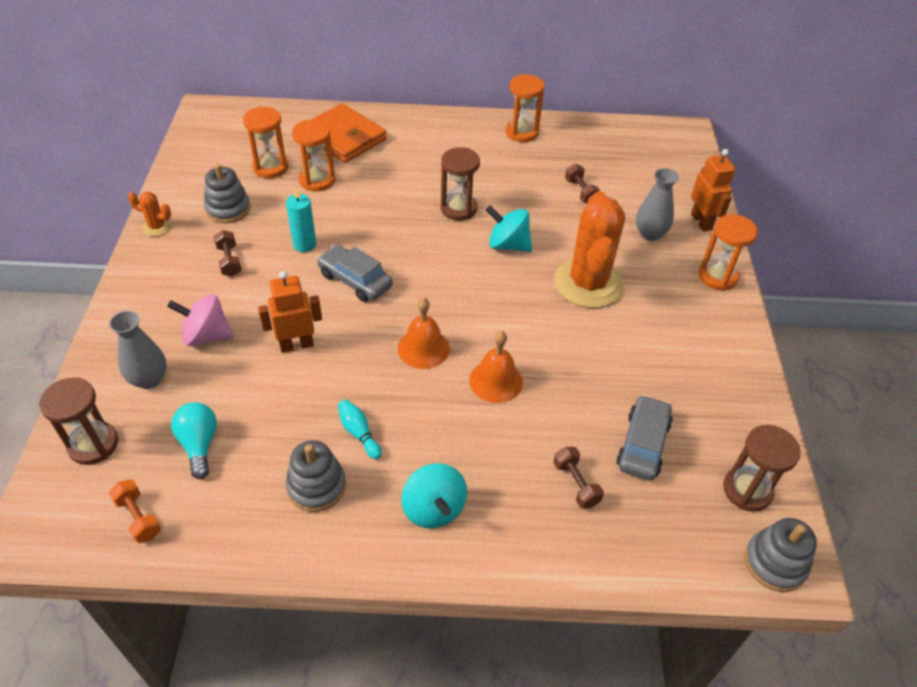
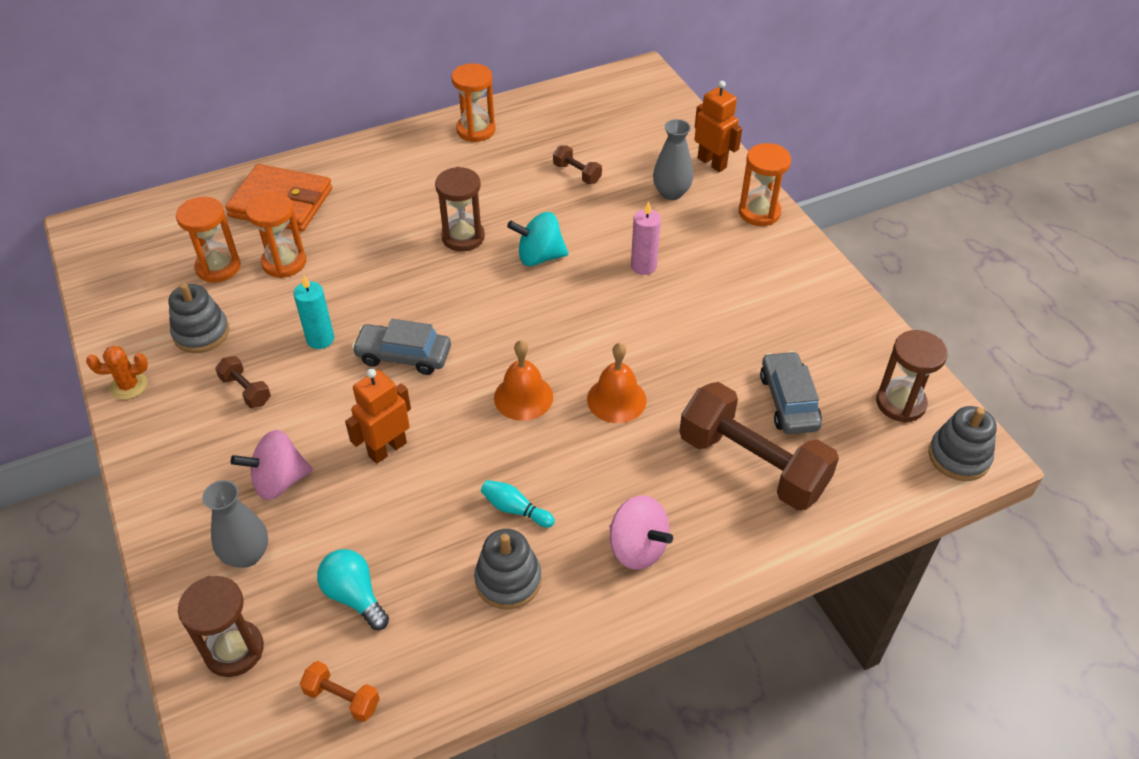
camera: 25 degrees left, 0 degrees up
turquoise spinning top [401,463,467,528] -> pink spinning top [609,495,673,570]
brown dumbbell [553,447,604,509] -> brown dumbbell [679,382,839,511], size x2.32
orange cactus [554,191,625,308] -> pink candle [631,201,661,275]

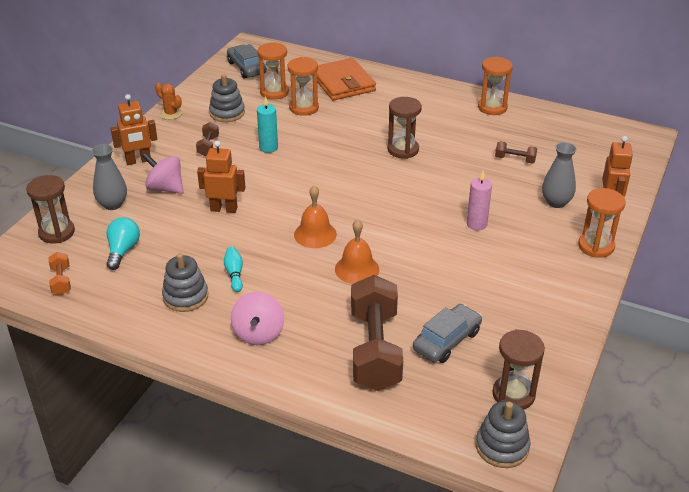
camera: 50 degrees right, 10 degrees down
grey car [352,319,451,375] -> grey car moved to [227,44,267,79]
turquoise spinning top [507,212,569,266] -> none
brown dumbbell [553,145,602,184] -> brown dumbbell turned 75 degrees counterclockwise [495,141,537,164]
none -> orange robot [111,94,157,165]

